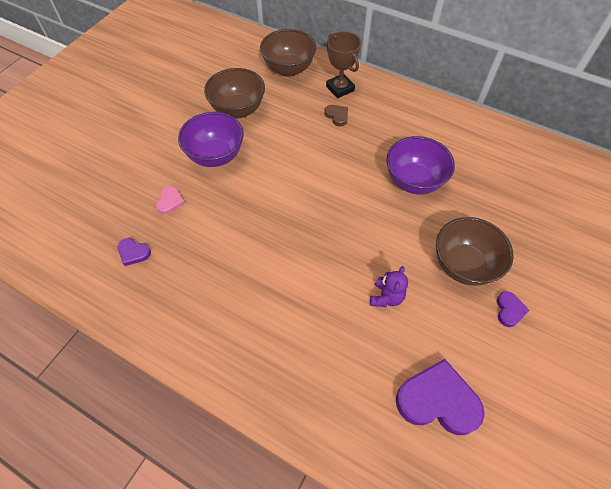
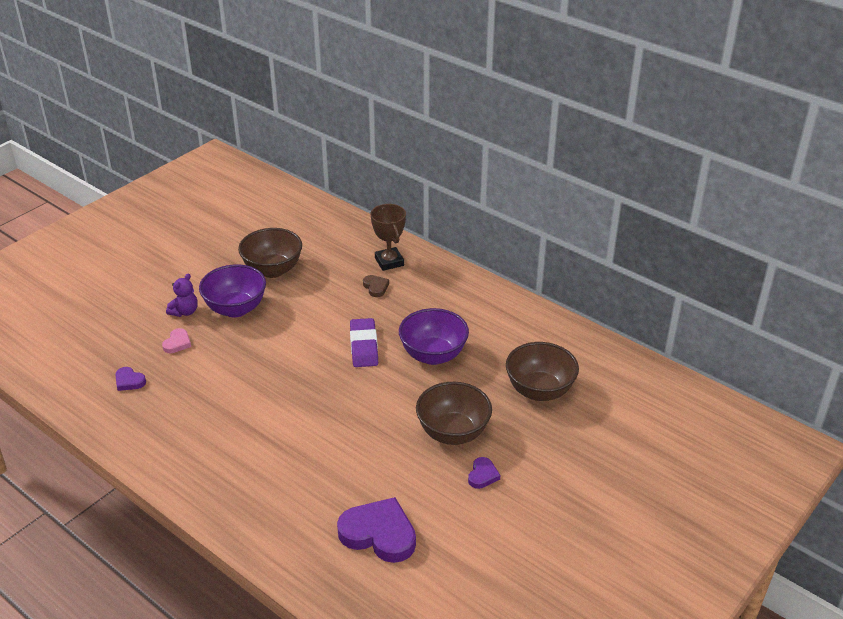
camera: 10 degrees right, 20 degrees down
brown bowl [260,29,316,77] -> brown bowl moved to [506,342,579,401]
purple teddy bear [370,266,408,307] -> purple teddy bear moved to [166,273,198,317]
none -> purple eraser [350,318,378,367]

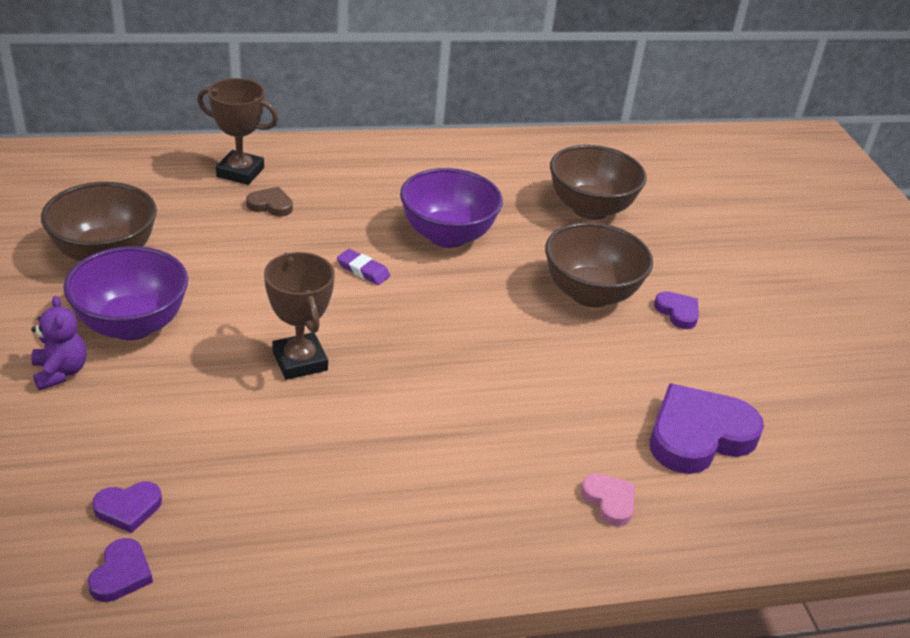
camera: 55 degrees left, 0 degrees up
pink heart [162,328,191,353] -> pink heart moved to [581,473,635,526]
purple eraser [350,318,378,367] -> purple eraser [337,249,390,285], size x0.56
none -> purple heart [88,538,153,602]
none -> brown trophy [264,252,335,380]

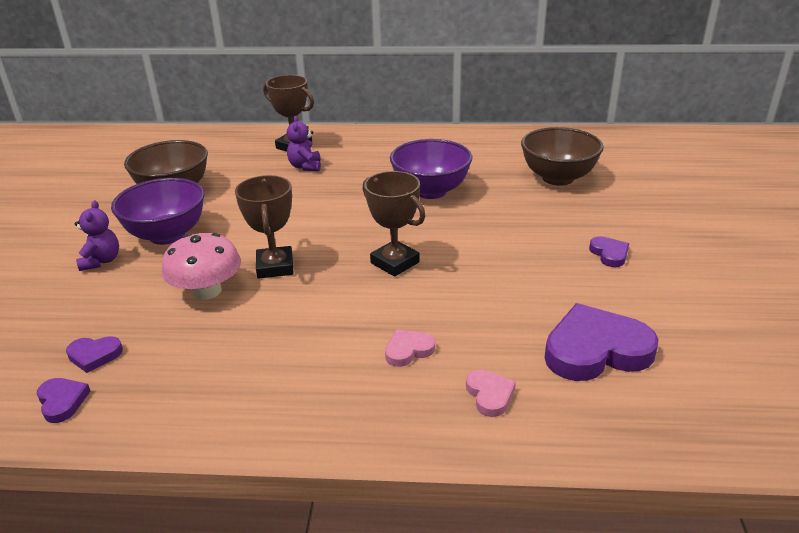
camera: 20 degrees right, 5 degrees down
purple heart [88,538,153,602] -> purple heart turned 60 degrees counterclockwise [37,378,90,423]
brown heart [246,187,293,217] -> purple teddy bear [287,116,321,171]
purple eraser [337,249,390,285] -> none
brown bowl [545,222,653,307] -> none
none -> pink mushroom [162,233,241,300]
none -> brown trophy [363,171,425,277]
none -> pink heart [385,329,435,367]

